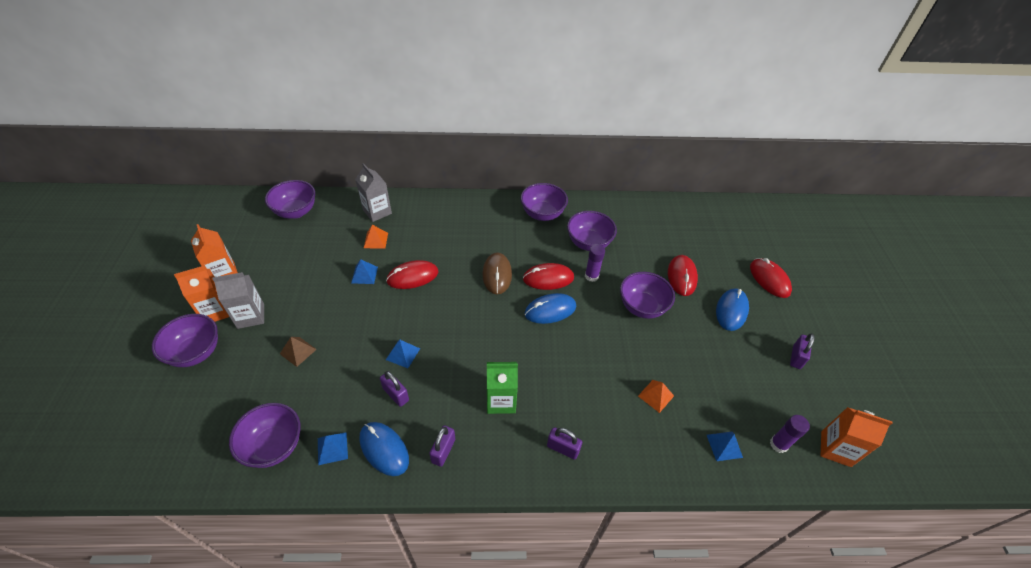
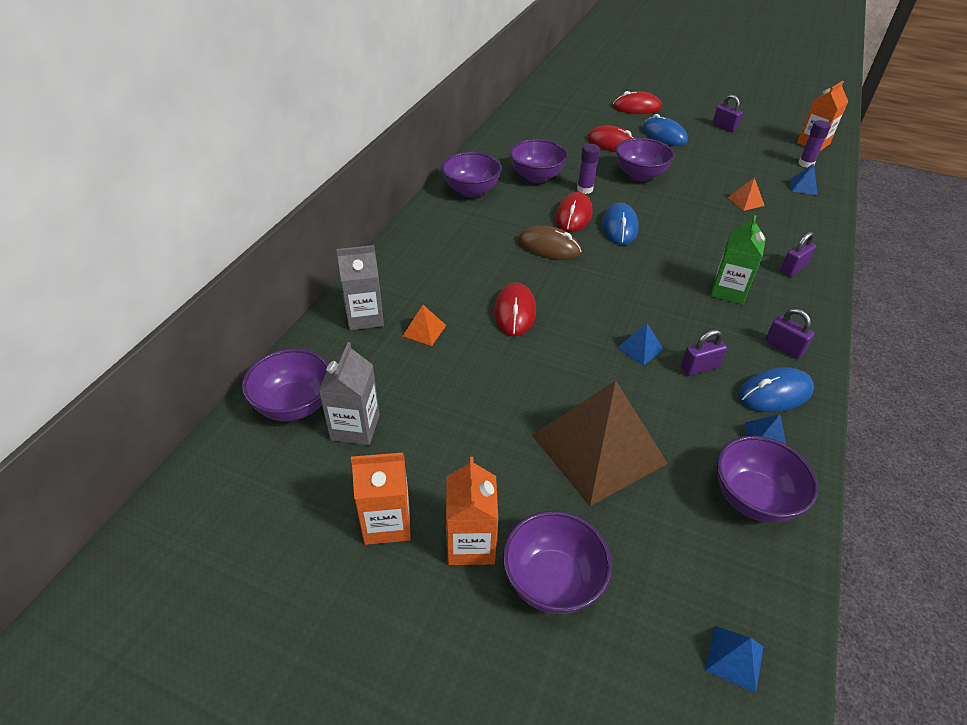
camera: 65 degrees left, 5 degrees down
grey carton [212,272,264,329] -> grey carton moved to [319,342,380,445]
brown pyramid [280,337,317,367] -> brown pyramid [532,380,668,506], size x2.49
blue pyramid [351,259,378,284] -> blue pyramid moved to [705,626,763,693]

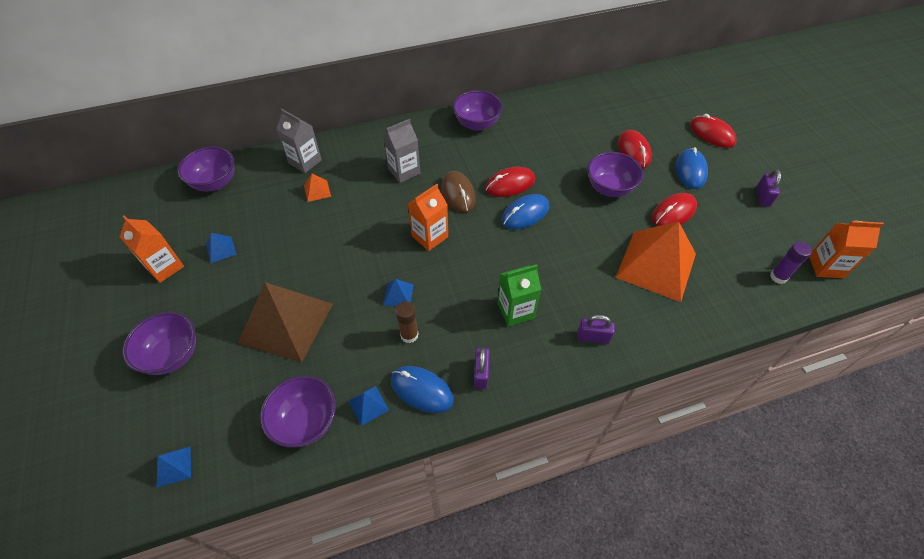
camera: 50 degrees right, 10 degrees up
grey carton [319,342,380,445] -> grey carton moved to [383,119,420,183]
orange carton [446,457,498,565] -> orange carton moved to [408,184,448,251]
red mouse [494,282,536,336] -> red mouse moved to [652,193,697,226]
purple bowl [510,139,568,183] -> none
purple glue stick [577,144,600,194] -> none
purple padlock [681,329,727,376] -> brown glue stick [395,301,419,343]
orange pyramid [728,177,765,211] -> orange pyramid [616,221,696,302], size x2.49
blue pyramid [790,163,818,196] -> blue pyramid moved to [206,233,237,263]

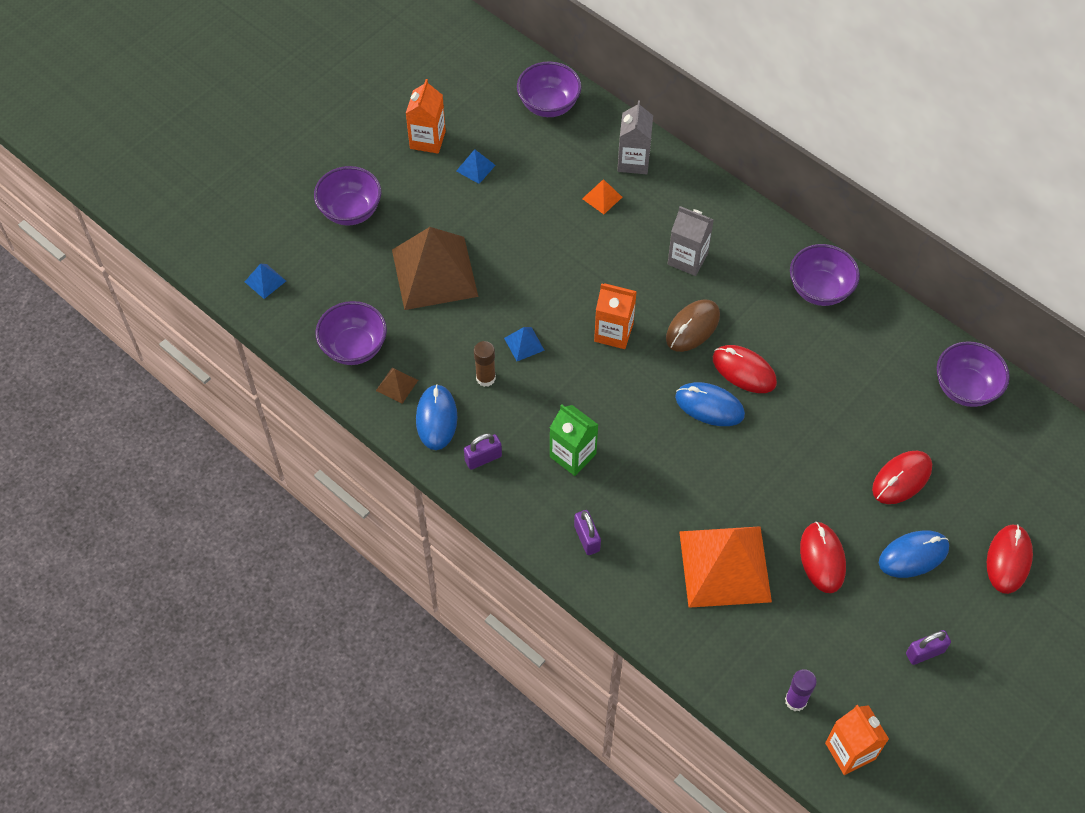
camera: 60 degrees right, 5 degrees up
blue pyramid [349,386,389,426] -> brown pyramid [376,368,418,404]
purple bowl [588,152,643,197] -> purple bowl moved to [937,341,1010,407]
red mouse [652,193,697,226] -> red mouse turned 60 degrees clockwise [800,522,846,593]

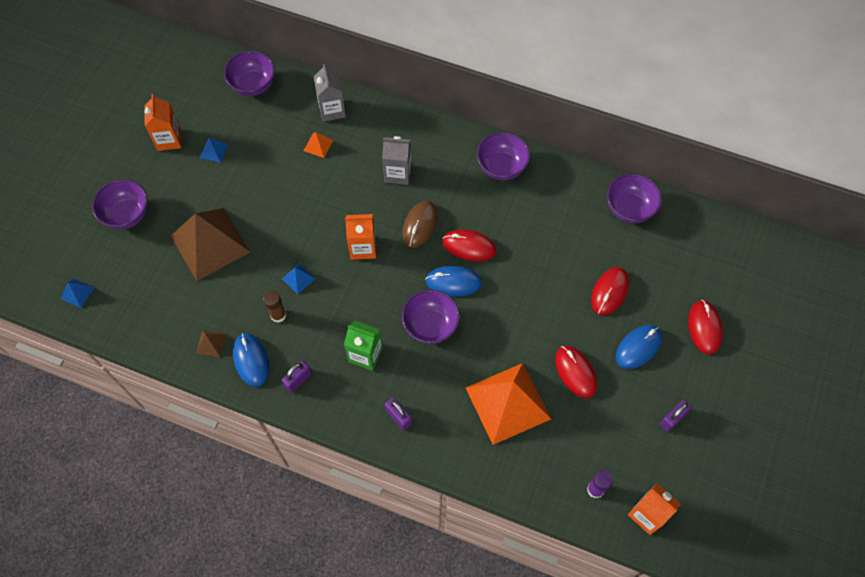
camera: 20 degrees left, 5 degrees up
purple bowl [315,301,387,365] -> purple bowl moved to [402,289,460,344]

